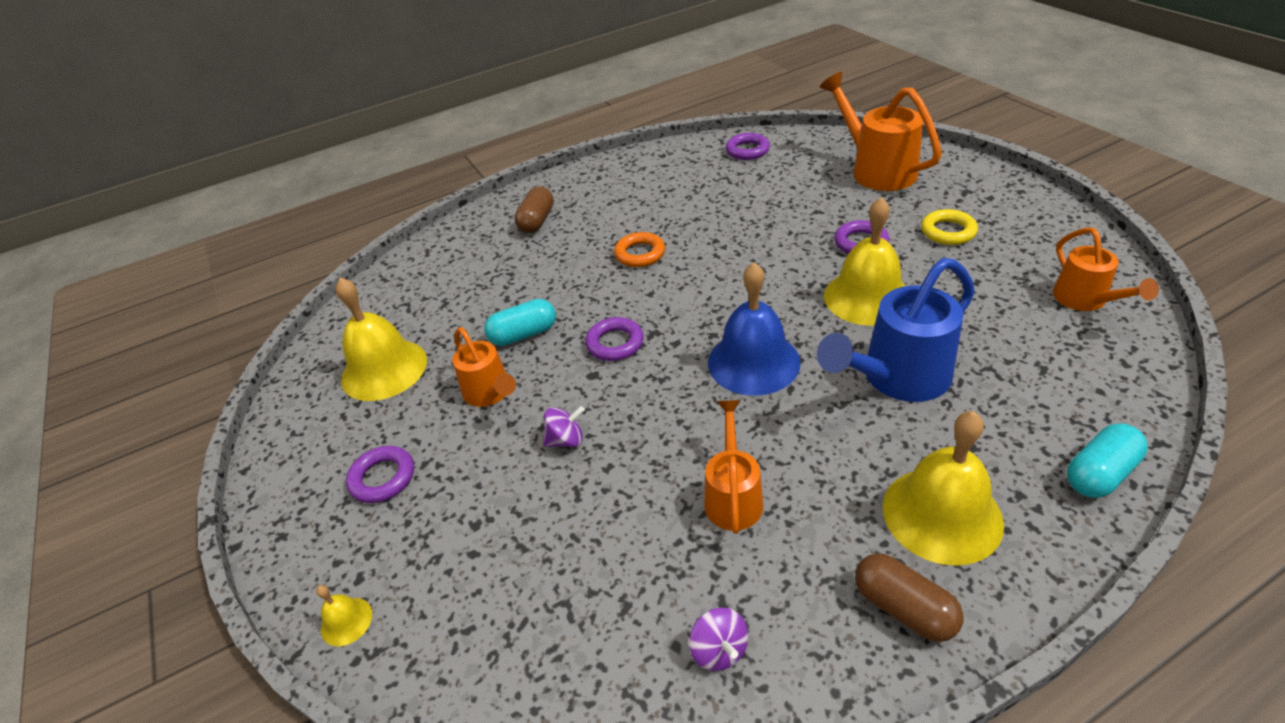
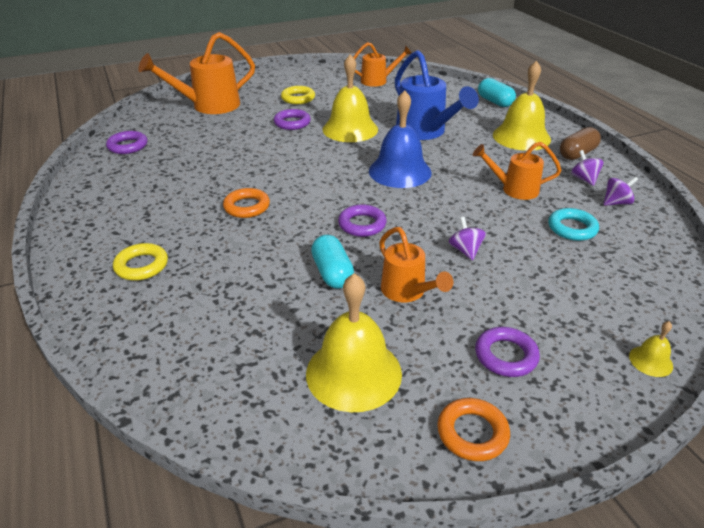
camera: 90 degrees left, 5 degrees down
orange watering can [452,327,516,407] -> orange watering can turned 90 degrees clockwise [379,227,453,302]
brown capsule [515,186,554,233] -> yellow ring [113,243,168,281]
none -> orange ring [437,398,510,461]
none -> turquoise ring [548,208,599,241]
none -> purple spinning top [571,150,603,186]

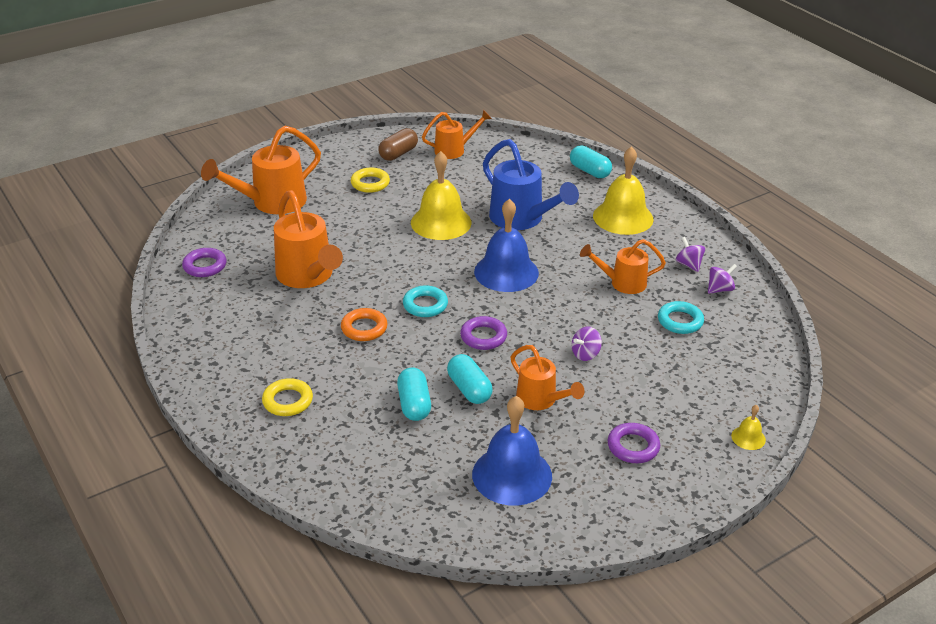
camera: 10 degrees left, 0 degrees up
purple ring [274,109,311,130] -> none
yellow bell [306,273,402,412] -> blue bell [472,396,552,506]
orange ring [437,398,510,461] -> none
purple spinning top [449,217,486,260] -> purple spinning top turned 105 degrees counterclockwise [571,327,602,361]
brown capsule [560,127,601,160] -> brown capsule moved to [378,128,418,161]
none -> orange watering can [274,190,343,288]
none -> turquoise capsule [397,368,431,421]
none -> turquoise ring [403,285,448,317]

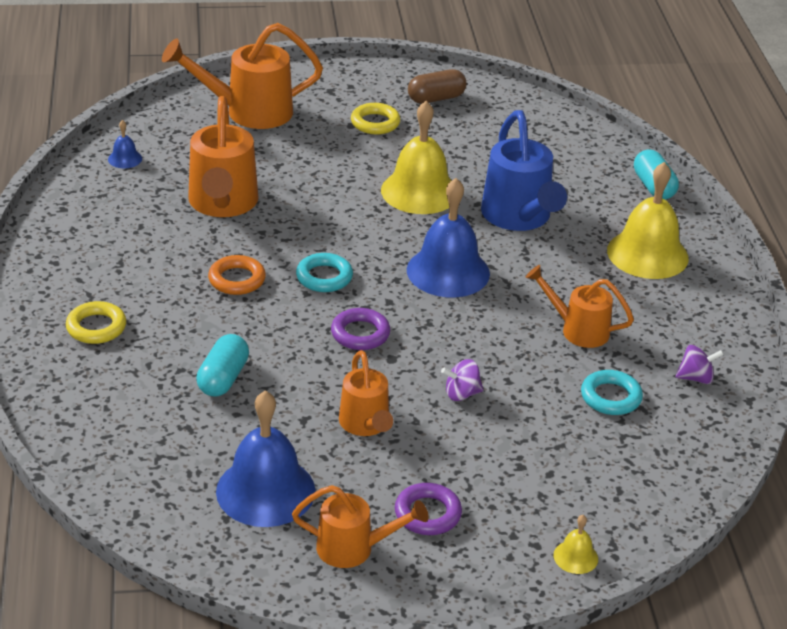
camera: 25 degrees right, 0 degrees up
purple ring [182,248,227,277] -> blue bell [108,120,142,168]
orange watering can [422,110,492,159] -> orange watering can moved to [292,485,429,568]
turquoise capsule [447,354,493,404] -> none
purple spinning top [676,237,705,272] -> none

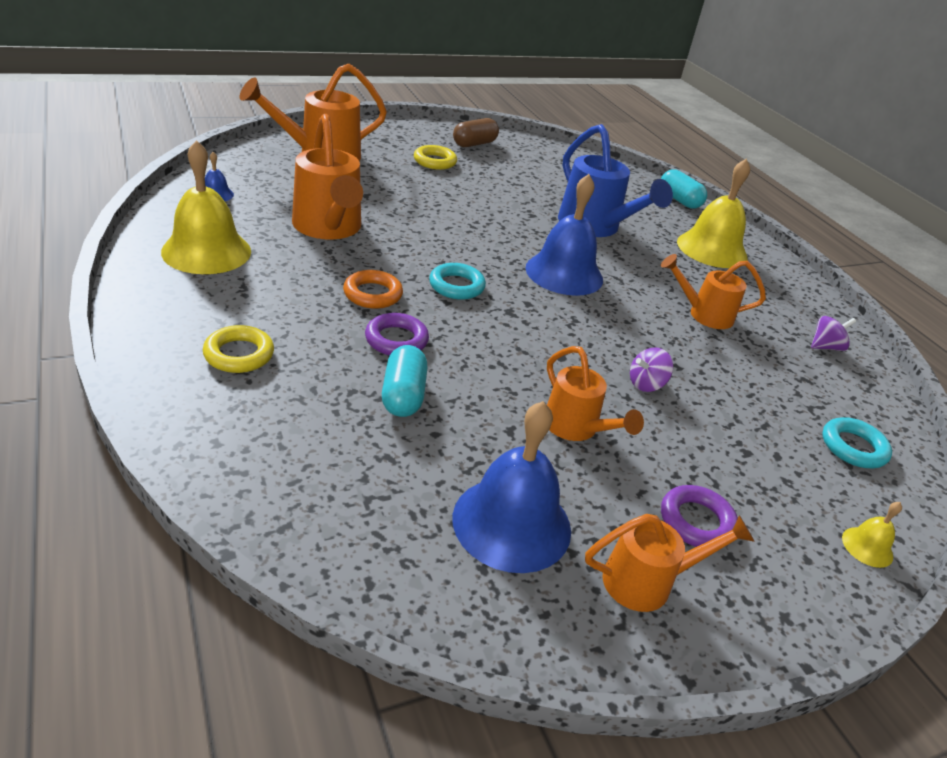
camera: 20 degrees left, 0 degrees up
purple ring [331,308,390,350] -> purple ring moved to [365,313,429,356]
yellow bell [381,101,452,214] -> yellow bell moved to [161,140,251,274]
turquoise ring [581,370,643,415] -> turquoise ring moved to [822,417,892,468]

